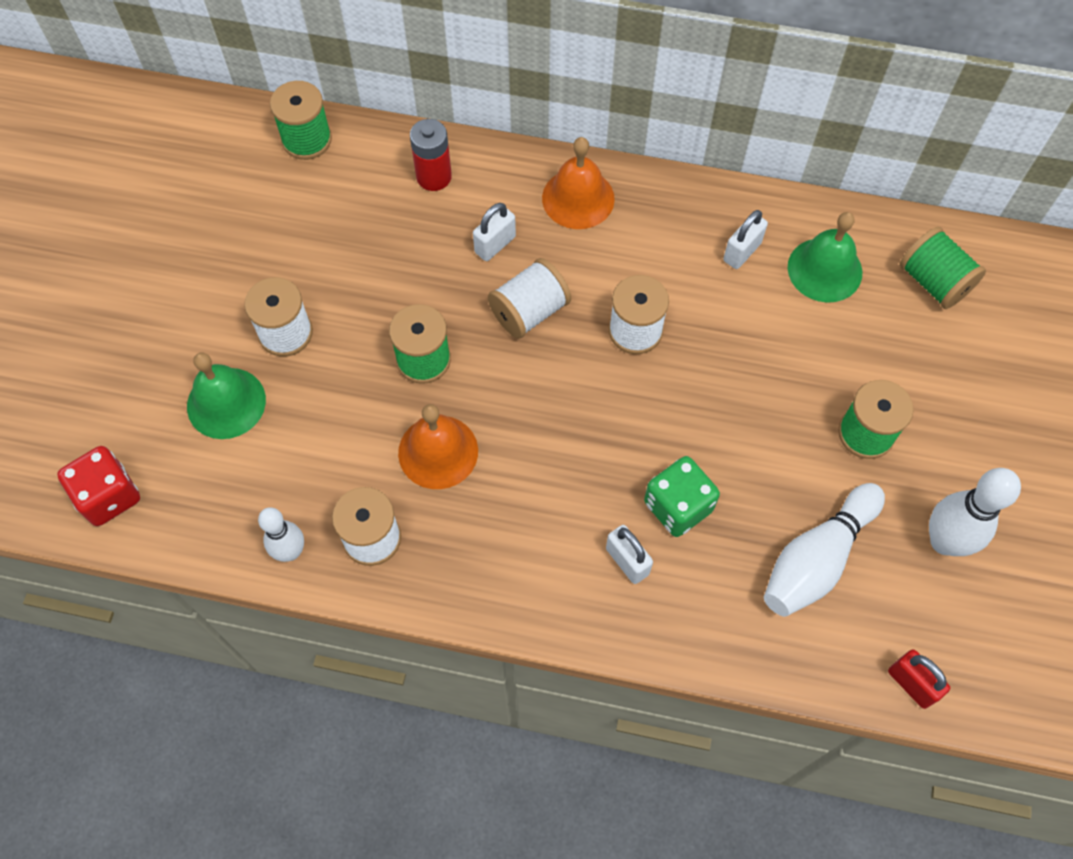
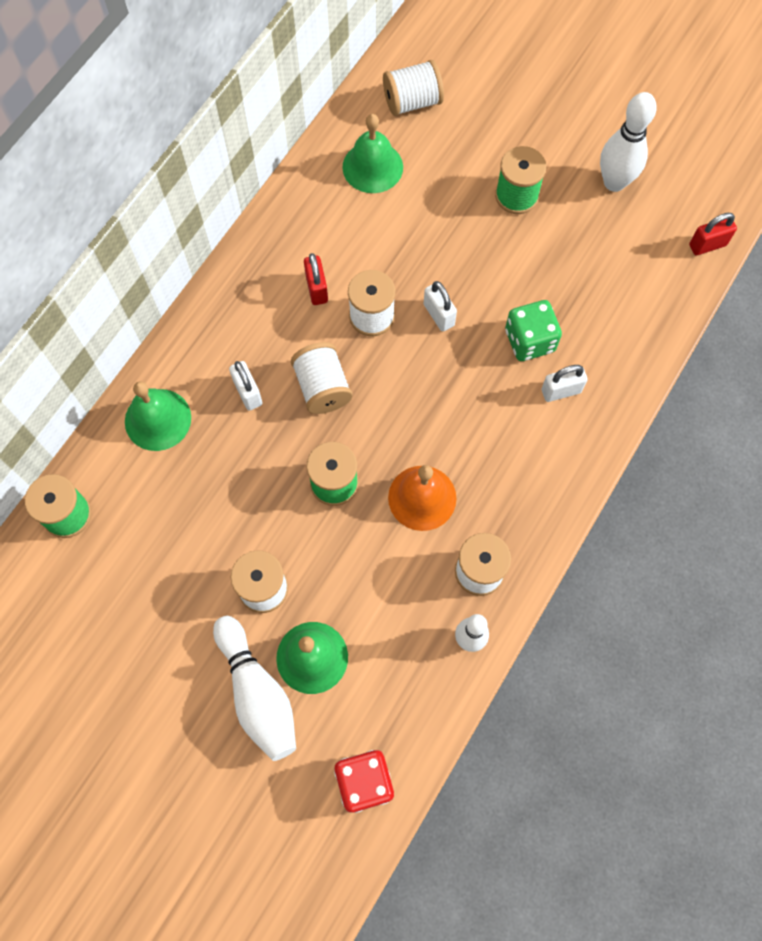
camera: 70 degrees left, 5 degrees up
red battery [410,119,452,191] -> green bell [125,381,191,451]
orange bell [542,137,615,229] -> none
white padlock [723,210,768,269] -> white padlock moved to [423,281,457,331]
white bowling pin [764,483,885,617] -> white bowling pin moved to [213,616,296,761]
green spool [899,227,986,309] -> white spool [383,60,444,116]
none -> red padlock [304,253,328,305]

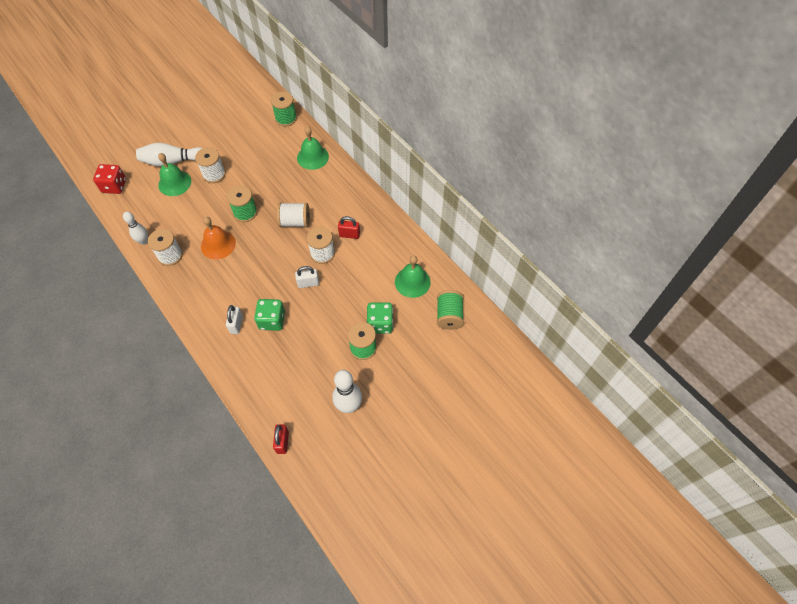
camera: 110 degrees right, 10 degrees down
white padlock [229,361,262,411] -> none
white spool [383,60,444,116] -> green spool [437,290,464,330]
none -> green dice [367,302,393,334]

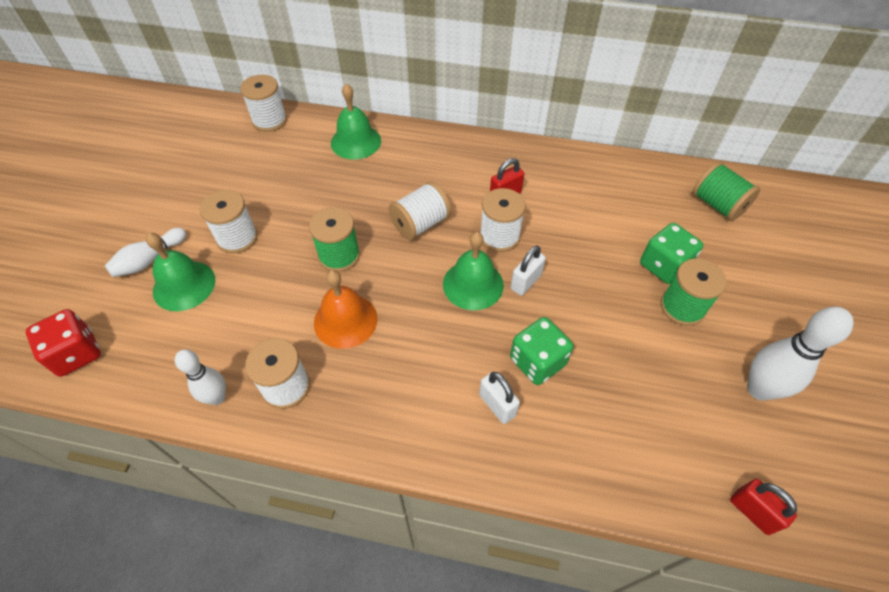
camera: 40 degrees left, 5 degrees down
white bowling pin [136,143,203,167] -> white bowling pin [105,228,186,277], size x0.64
green spool [271,91,297,127] -> white spool [240,75,287,132]
green bell [395,255,431,298] -> green bell moved to [443,232,504,310]

